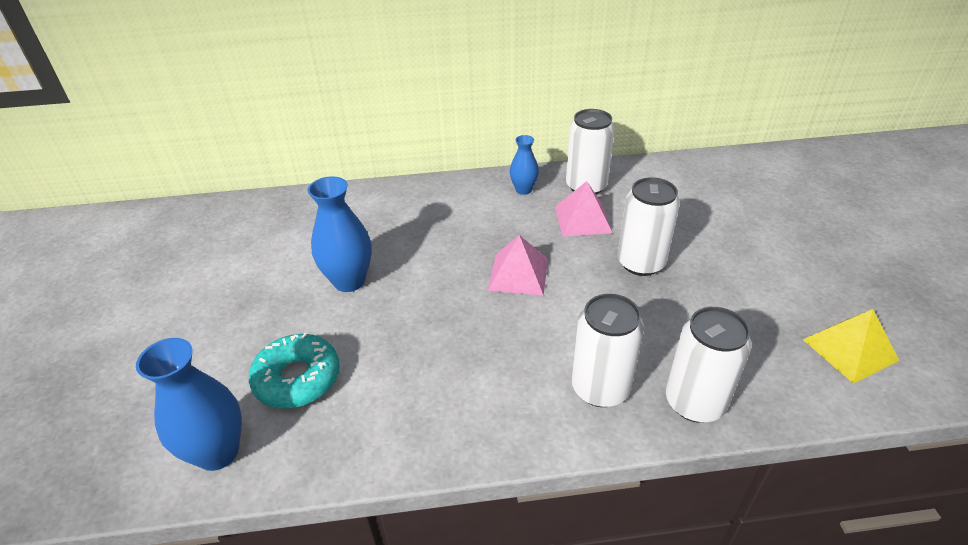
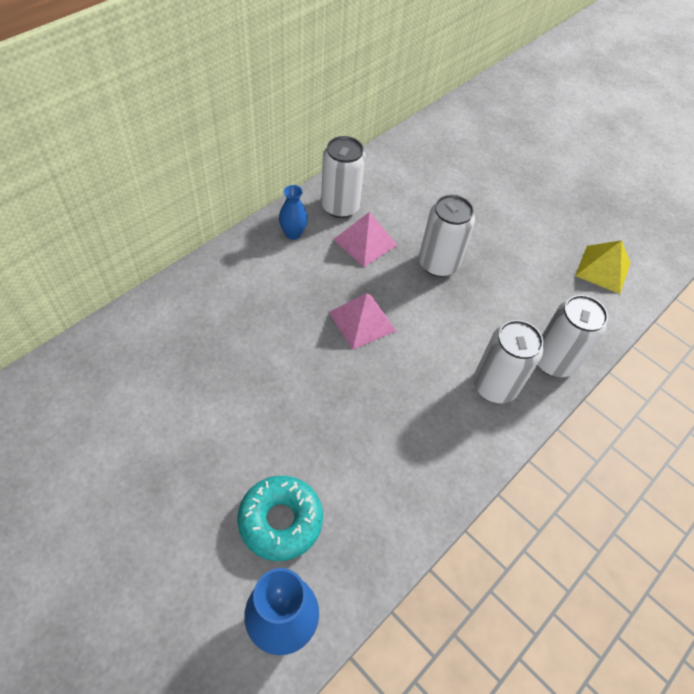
camera: 45 degrees left, 15 degrees up
blue vase [308,176,372,292] -> none

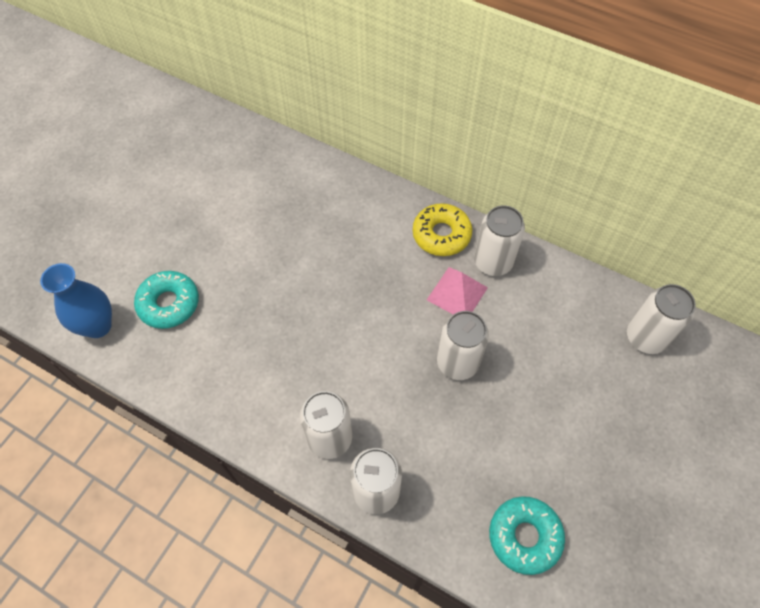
camera: 80 degrees right, 5 degrees up
blue vase [279,185,308,240] -> yellow donut [413,203,472,256]
pink pyramid [329,293,396,350] -> none
yellow pyramid [575,240,630,294] -> turquoise donut [489,496,565,575]
none -> white can [627,284,696,354]

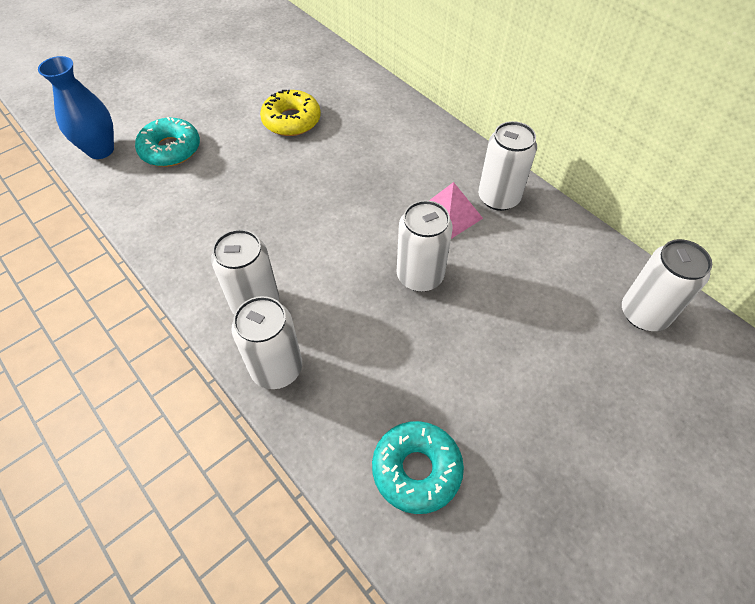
camera: 20 degrees right, 5 degrees down
yellow donut [413,203,472,256] -> yellow donut moved to [260,90,321,136]

